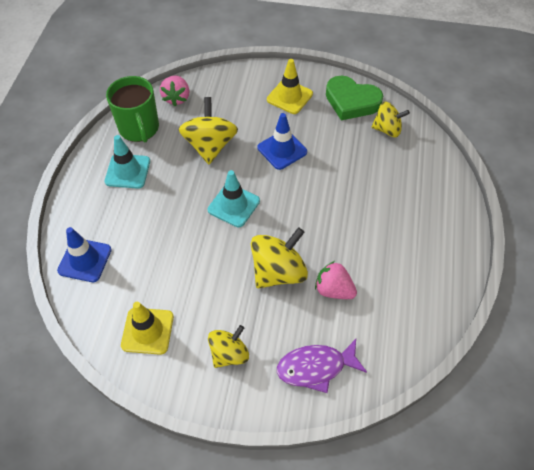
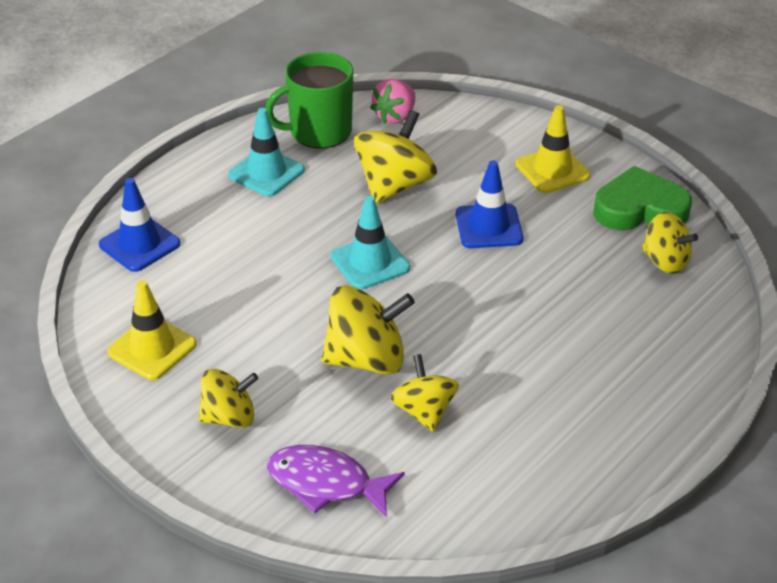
camera: 30 degrees right, 15 degrees down
green mug [106,76,159,142] -> green mug turned 60 degrees clockwise [265,52,353,149]
pink strawberry [315,261,357,299] -> yellow spinning top [390,354,459,432]
green heart [326,76,383,120] -> green heart turned 120 degrees clockwise [593,166,692,230]

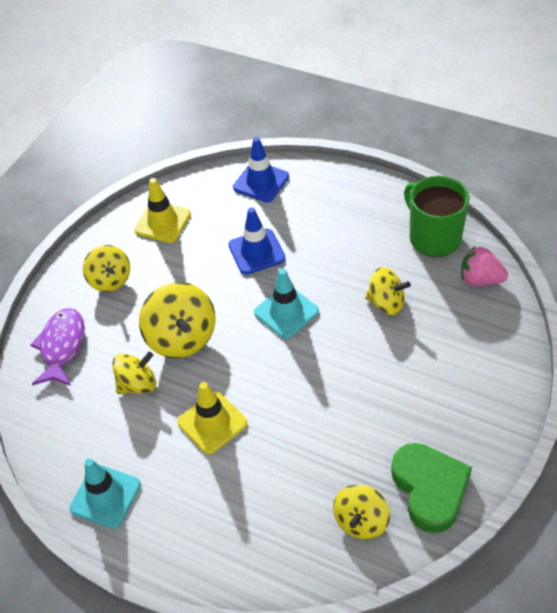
camera: 80 degrees right, 10 degrees up
turquoise traffic cone [228,108,305,197] -> turquoise traffic cone moved to [69,458,141,529]
yellow spinning top [354,110,437,204] -> yellow spinning top [365,267,411,315], size x0.65
blue traffic cone [456,161,523,248] -> blue traffic cone moved to [229,207,285,275]
yellow traffic cone [516,105,590,193] -> yellow traffic cone moved to [177,382,248,455]

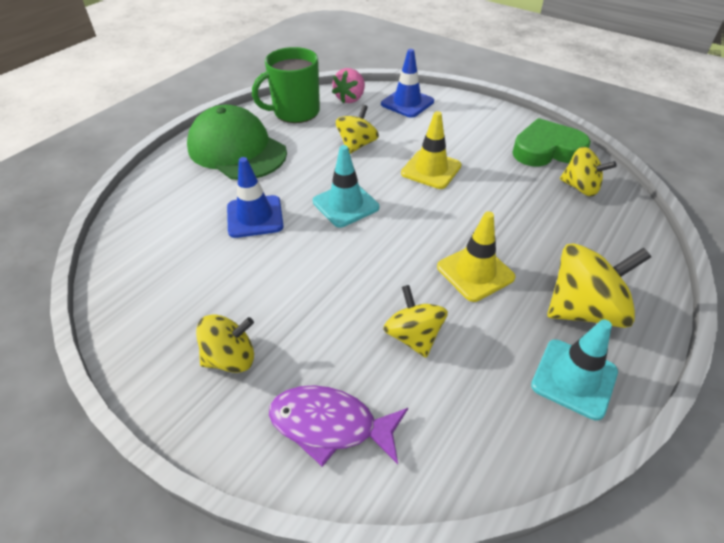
camera: 85 degrees left, 5 degrees down
yellow traffic cone [134,178,191,243] -> yellow traffic cone moved to [401,111,462,189]
yellow spinning top [139,282,215,358] -> yellow spinning top moved to [547,243,651,328]
blue traffic cone [233,137,289,203] -> blue traffic cone moved to [381,49,434,118]
none -> green cap [187,105,287,180]

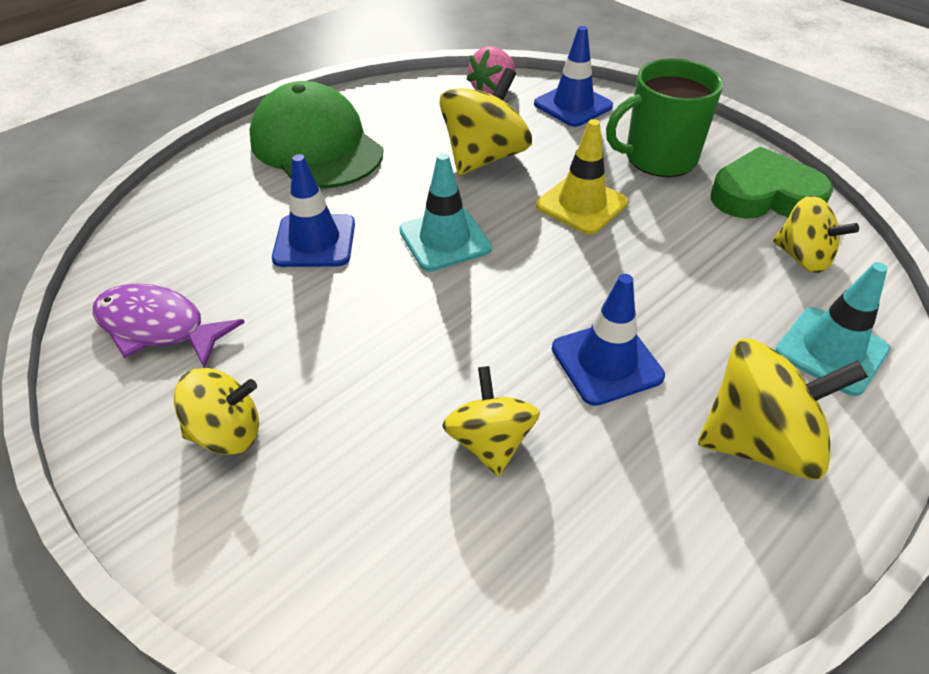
camera: 10 degrees right, 0 degrees up
green mug [252,47,320,123] -> green mug moved to [606,59,723,177]
purple fish [269,385,408,467] -> purple fish moved to [93,283,245,368]
yellow spinning top [336,105,379,154] -> yellow spinning top [439,68,532,175], size x1.54
yellow traffic cone [437,211,516,302] -> blue traffic cone [552,274,665,406]
turquoise traffic cone [531,320,618,420] -> turquoise traffic cone moved to [775,262,890,396]

